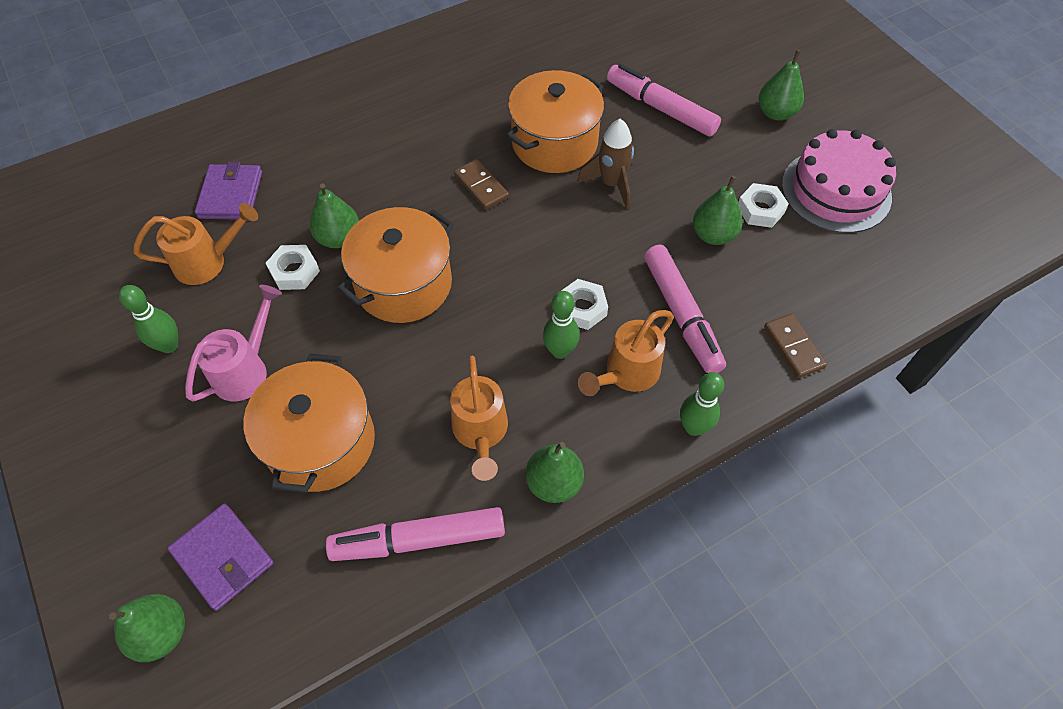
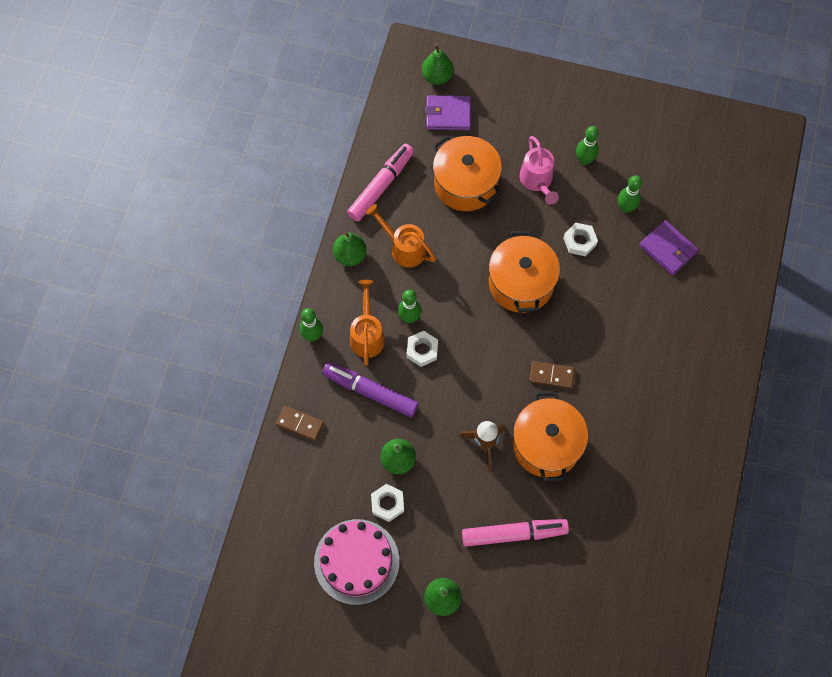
camera: 135 degrees right, 10 degrees up
orange watering can [133,203,258,285] -> green bowling pin [618,175,642,213]
green pear [310,183,359,248] -> none
pink marker [644,245,726,373] -> purple marker [322,362,419,417]

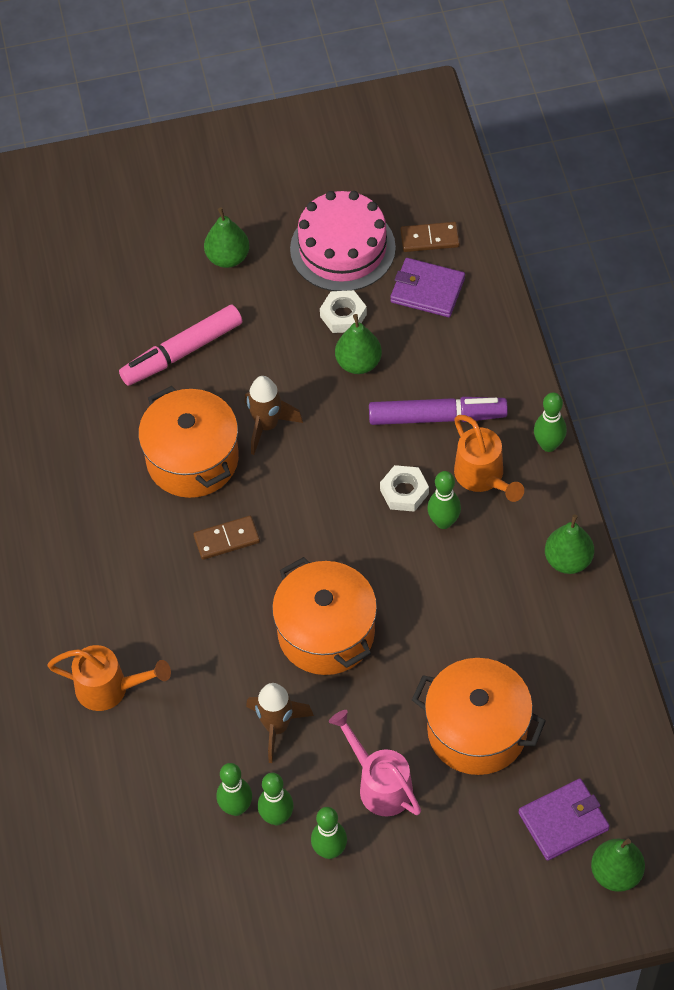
camera: 155 degrees right, 10 degrees down
brown domino [276,405,324,441] -> brown domino moved to [400,222,460,252]
pink marker [347,144,414,222] -> none
orange watering can [366,204,436,268] -> orange watering can moved to [47,645,171,711]
white nut [563,223,598,256] -> brown rocket [246,683,314,763]
purple wallet [639,220,698,275] -> purple wallet moved to [390,258,465,317]
none -> green bowling pin [258,773,294,825]

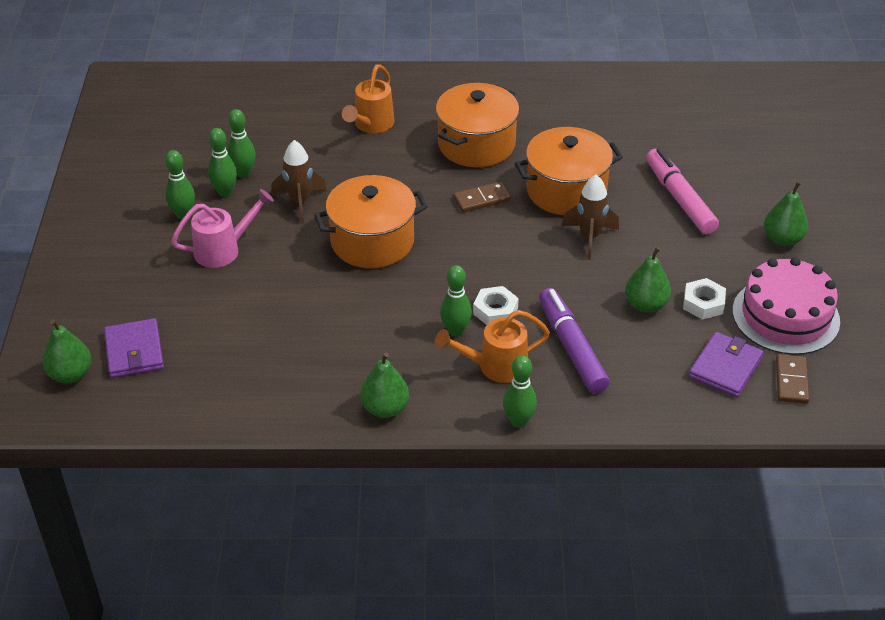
camera: 100 degrees right, 15 degrees down
brown domino [193,516,260,560] -> brown domino turned 75 degrees clockwise [453,182,511,212]
purple marker [369,397,508,425] -> purple marker turned 150 degrees clockwise [539,288,610,393]
orange pot [412,658,546,775] -> orange pot moved to [436,83,519,167]

